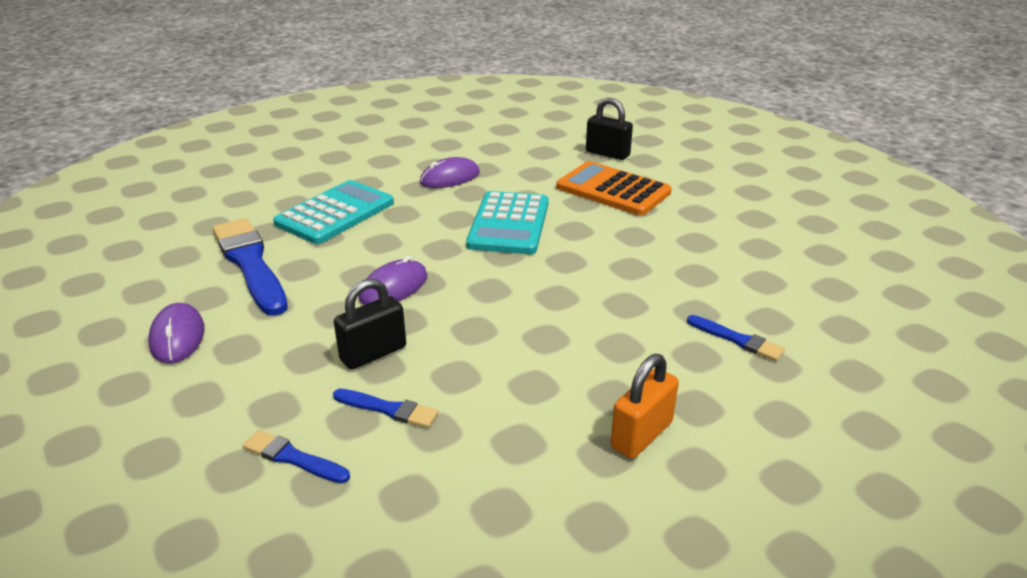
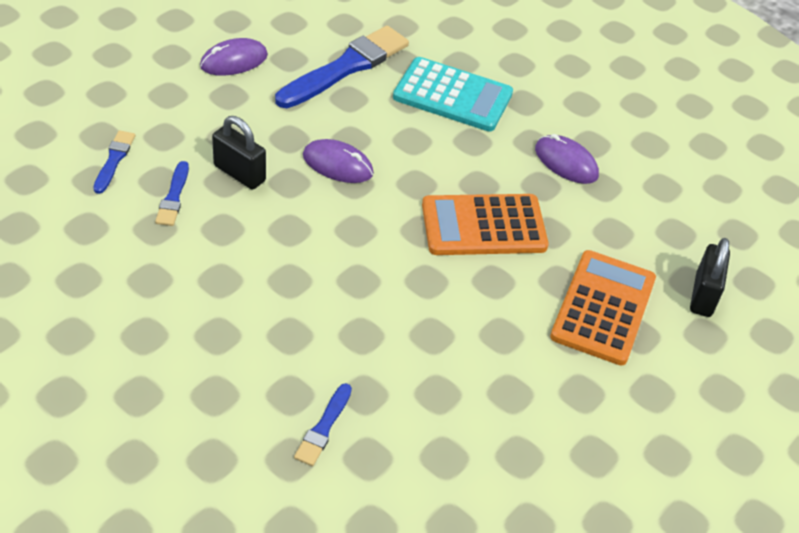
camera: 70 degrees right, 15 degrees up
turquoise calculator [466,191,549,254] -> orange calculator [422,194,549,255]
orange padlock [610,354,679,459] -> none

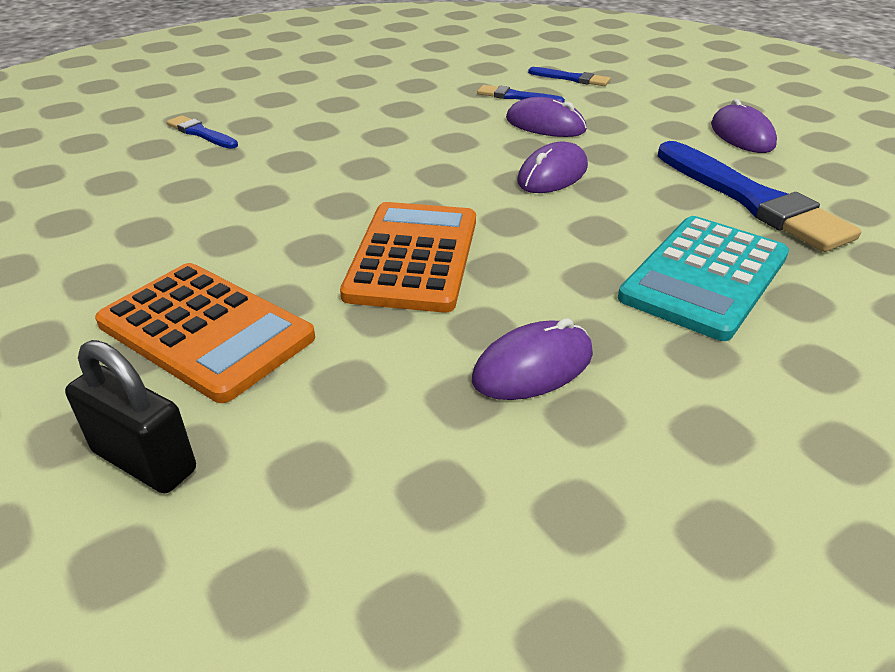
camera: 110 degrees right, 10 degrees down
black padlock [212,116,266,189] -> purple mouse [506,97,587,137]

